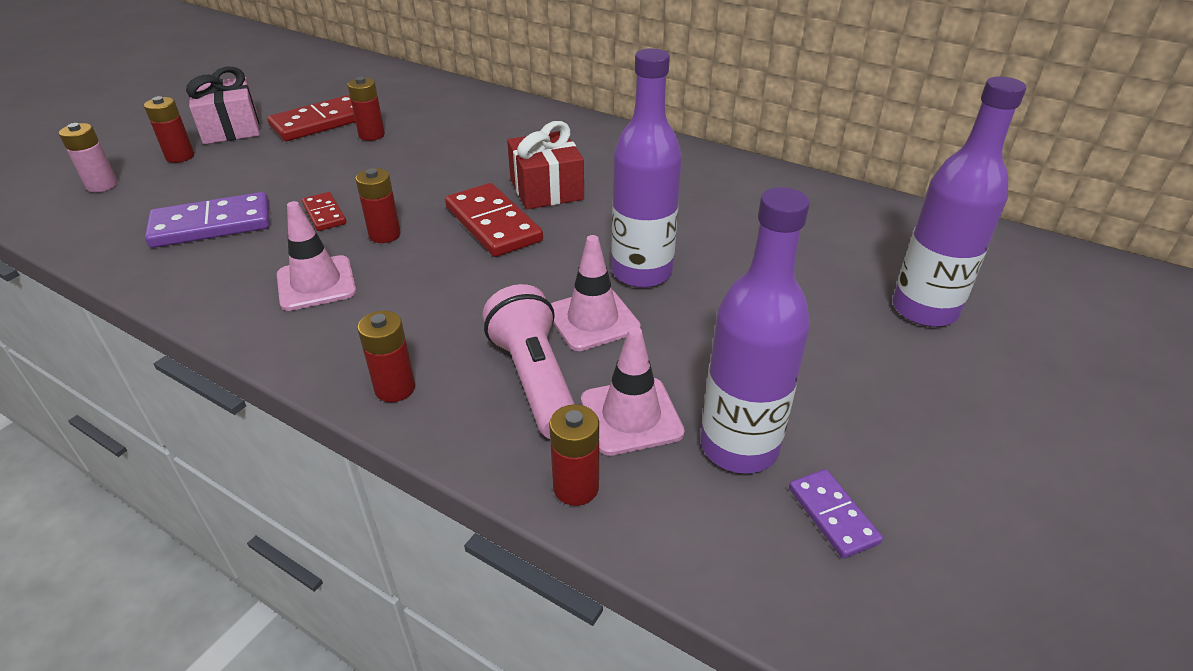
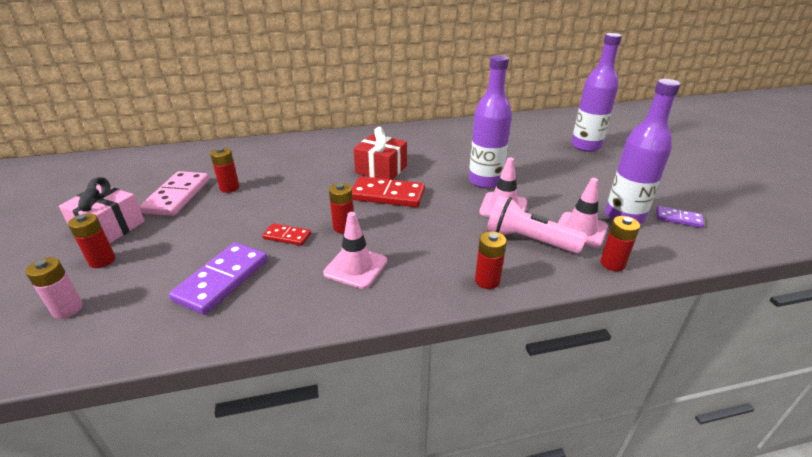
camera: 45 degrees left, 5 degrees down
red domino [267,95,355,141] -> pink domino [139,171,209,216]

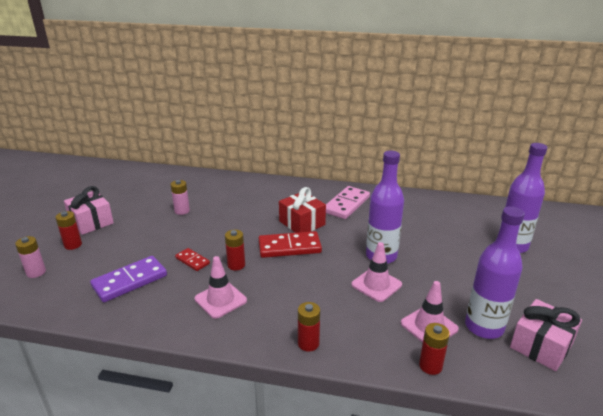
camera: 25 degrees right, 5 degrees down
pink domino [139,171,209,216] -> pink domino moved to [326,186,370,219]
red battery [210,147,239,193] -> pink battery [171,180,190,215]
red domino [352,176,425,207] -> red domino turned 45 degrees counterclockwise [259,231,322,258]
pink flashlight [487,195,587,254] -> none
purple domino [656,206,704,228] -> pink gift [510,299,582,371]

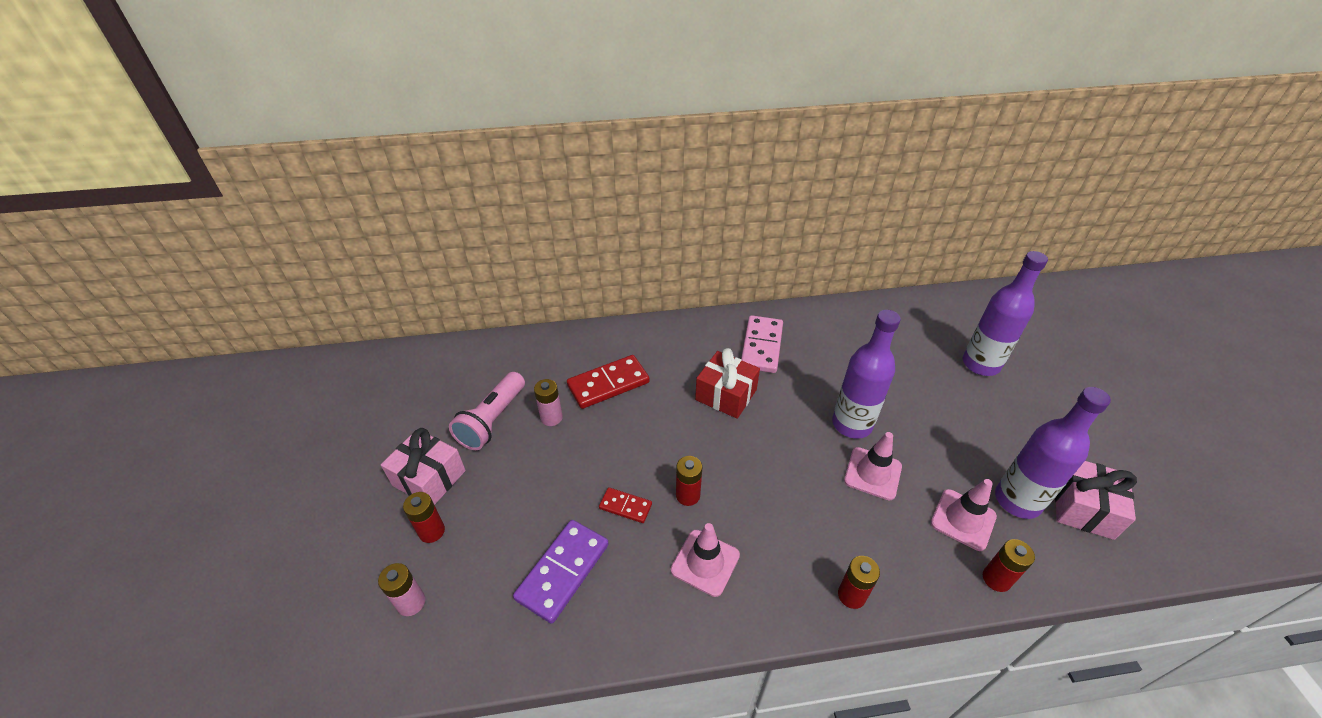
camera: 20 degrees left, 15 degrees up
red domino [259,231,322,258] -> red domino moved to [567,355,649,409]
none -> pink flashlight [449,372,525,450]

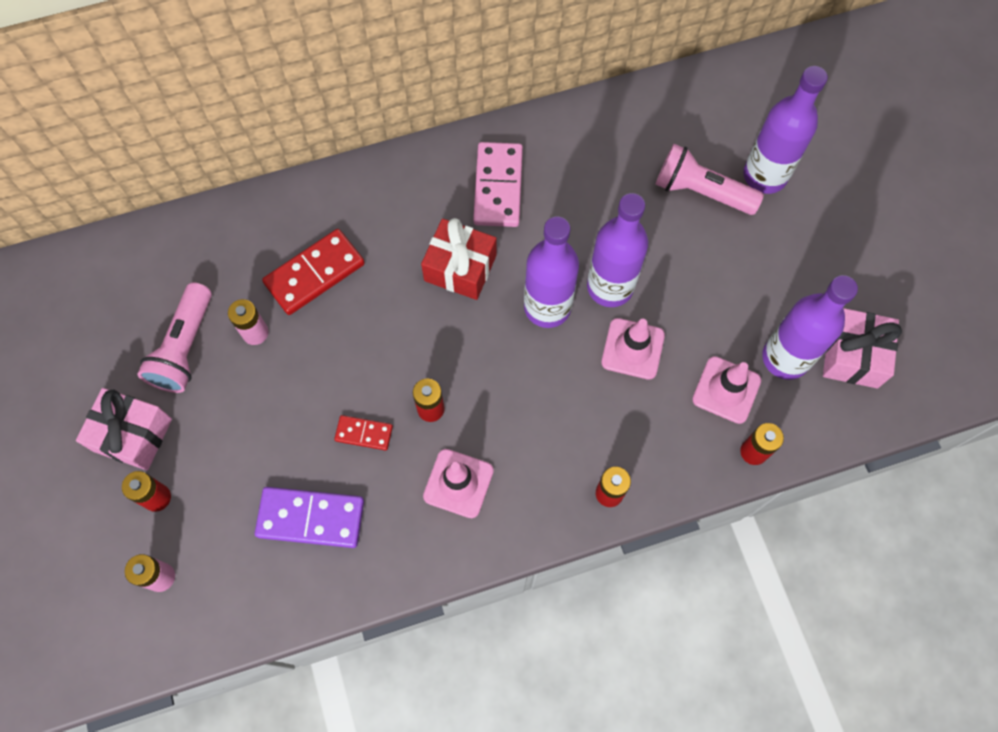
camera: 10 degrees left, 25 degrees up
purple domino [513,520,609,624] -> purple domino turned 75 degrees clockwise [255,487,364,548]
none -> purple bottle [524,216,579,328]
none -> pink flashlight [655,144,764,215]

